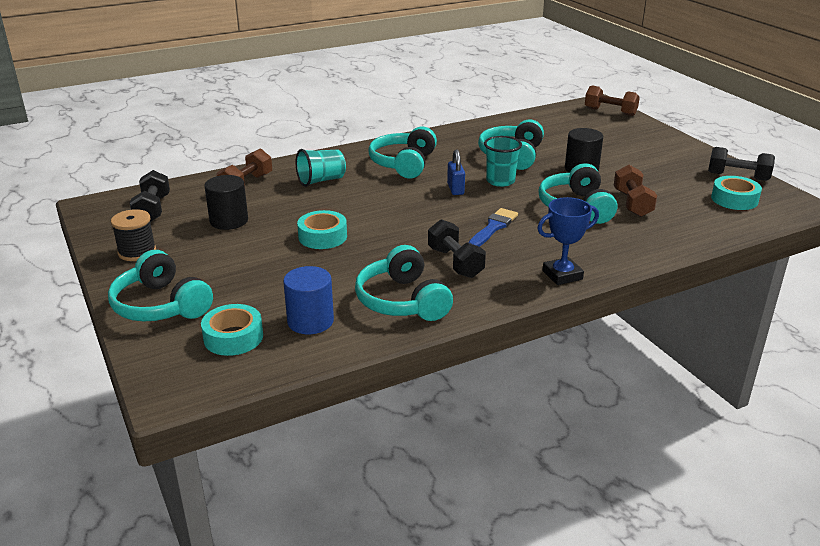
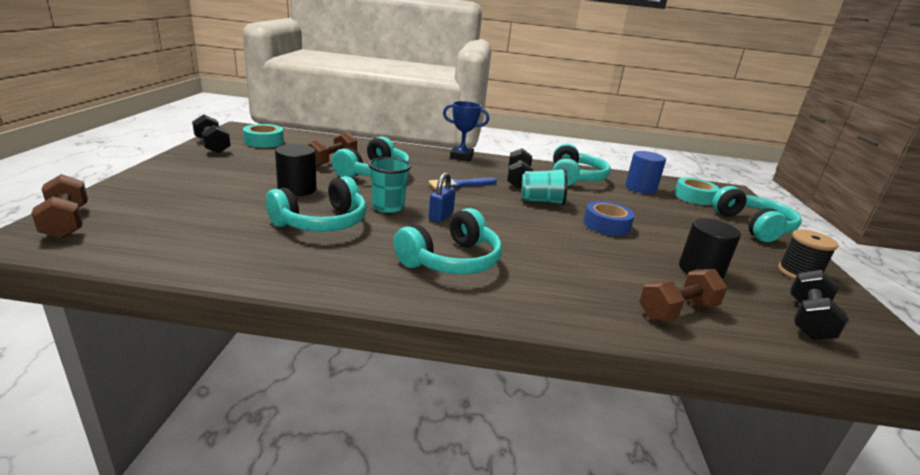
camera: 150 degrees left, 5 degrees down
turquoise cup [296,149,346,187] -> turquoise cup moved to [522,168,567,205]
turquoise tape [297,210,347,249] -> blue tape [584,201,635,236]

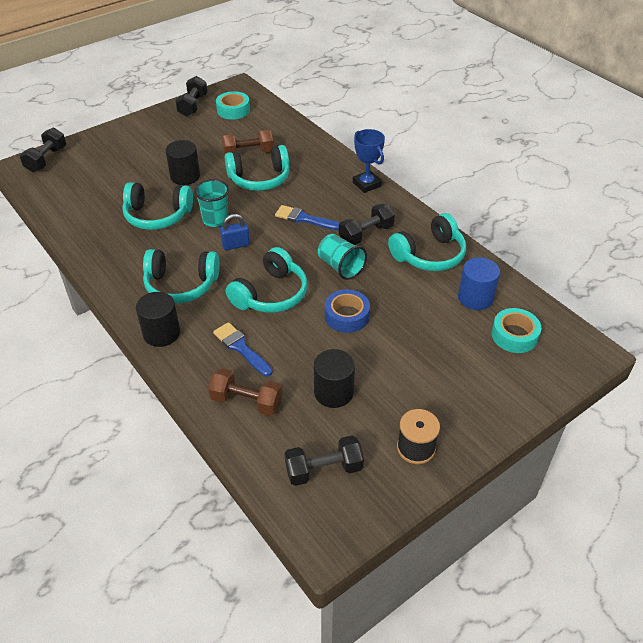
camera: 50 degrees right, 20 degrees up
brown dumbbell [31,174,88,239] -> black dumbbell [20,128,66,172]
turquoise headphones [712,186,802,242] -> turquoise headphones moved to [226,247,307,313]
none -> black cylinder [136,292,180,347]
none -> blue brush [213,322,272,376]

